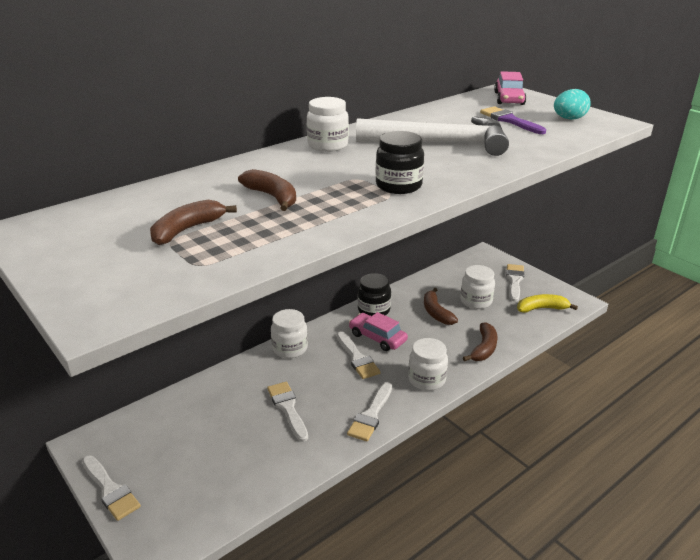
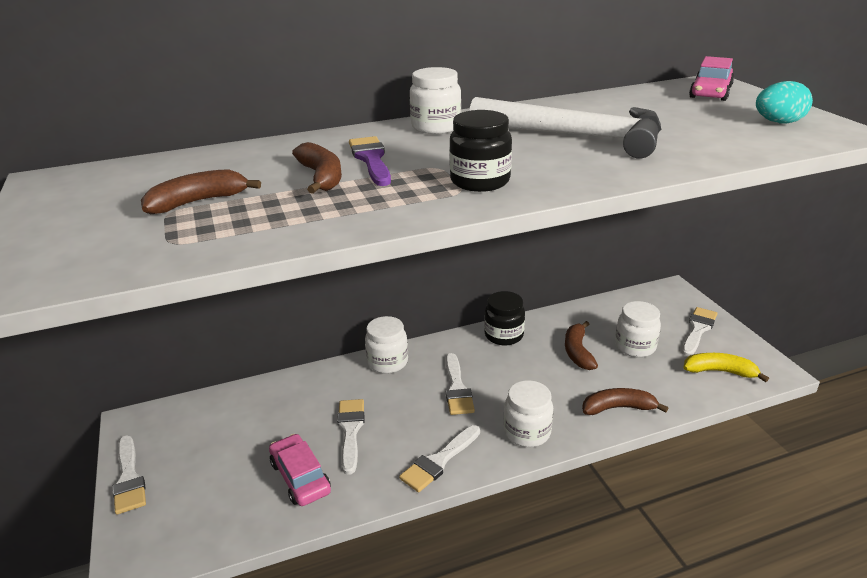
camera: 20 degrees right, 0 degrees up
pink car [349,312,408,351] -> pink car moved to [269,434,331,506]
brown banana [463,322,498,361] -> brown banana turned 135 degrees counterclockwise [582,388,668,415]
purple brush [480,106,546,134] -> purple brush moved to [349,136,391,186]

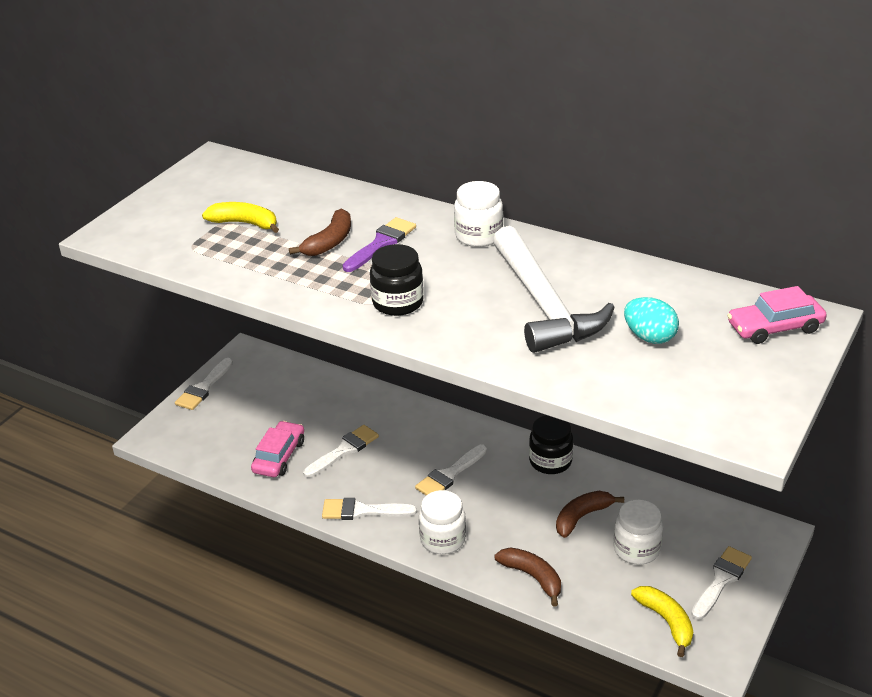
camera: 50 degrees right, 5 degrees up
brown banana [141,169,261,214] -> yellow banana [202,202,279,233]
white jar [365,316,408,374] -> none
white brush [682,307,717,356] -> white brush turned 45 degrees counterclockwise [691,546,752,620]
turquoise egg [756,81,813,124] -> turquoise egg moved to [624,297,679,344]

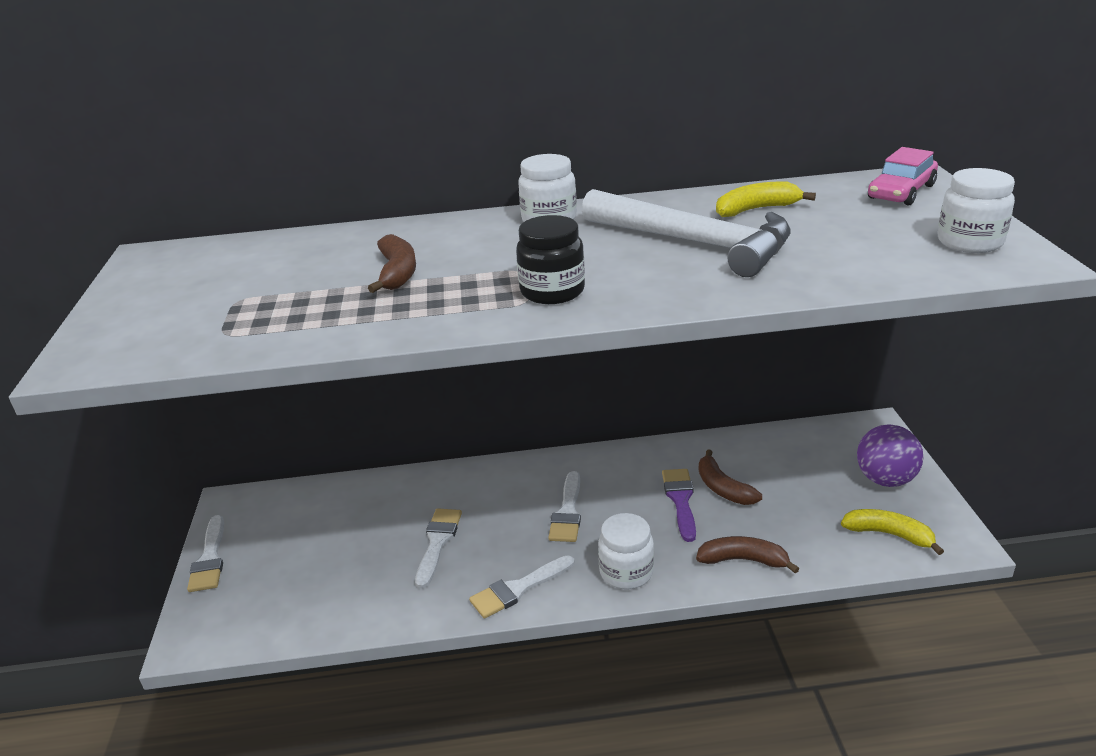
camera: 35 degrees left, 5 degrees down
yellow banana [202,202,279,233] -> yellow banana moved to [716,182,816,217]
pink car [251,421,304,477] -> none
purple brush [343,217,416,272] -> purple brush moved to [662,469,696,542]
black jar [529,415,573,474] -> none
brown banana [556,491,624,538] -> brown banana turned 45 degrees counterclockwise [699,449,762,505]
white jar [613,499,663,565] -> white jar moved to [937,168,1015,253]
turquoise egg [624,297,679,344] -> none
white brush [691,546,752,620] -> purple ball [857,424,923,487]

